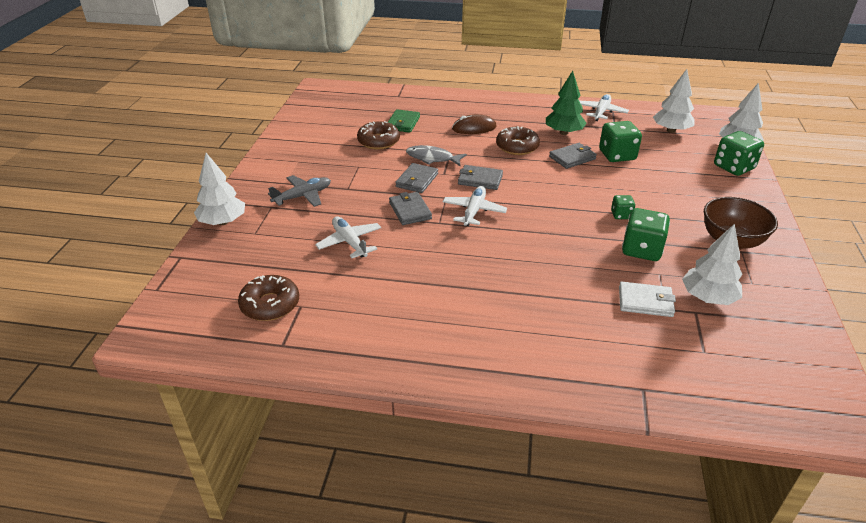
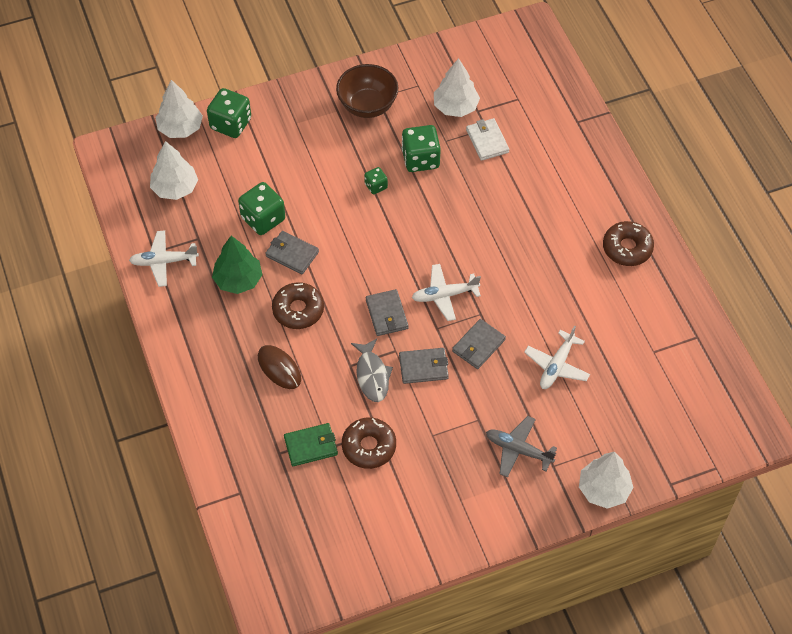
camera: 120 degrees left, 20 degrees up
brown donut [238,275,299,321] -> brown donut moved to [603,221,654,266]

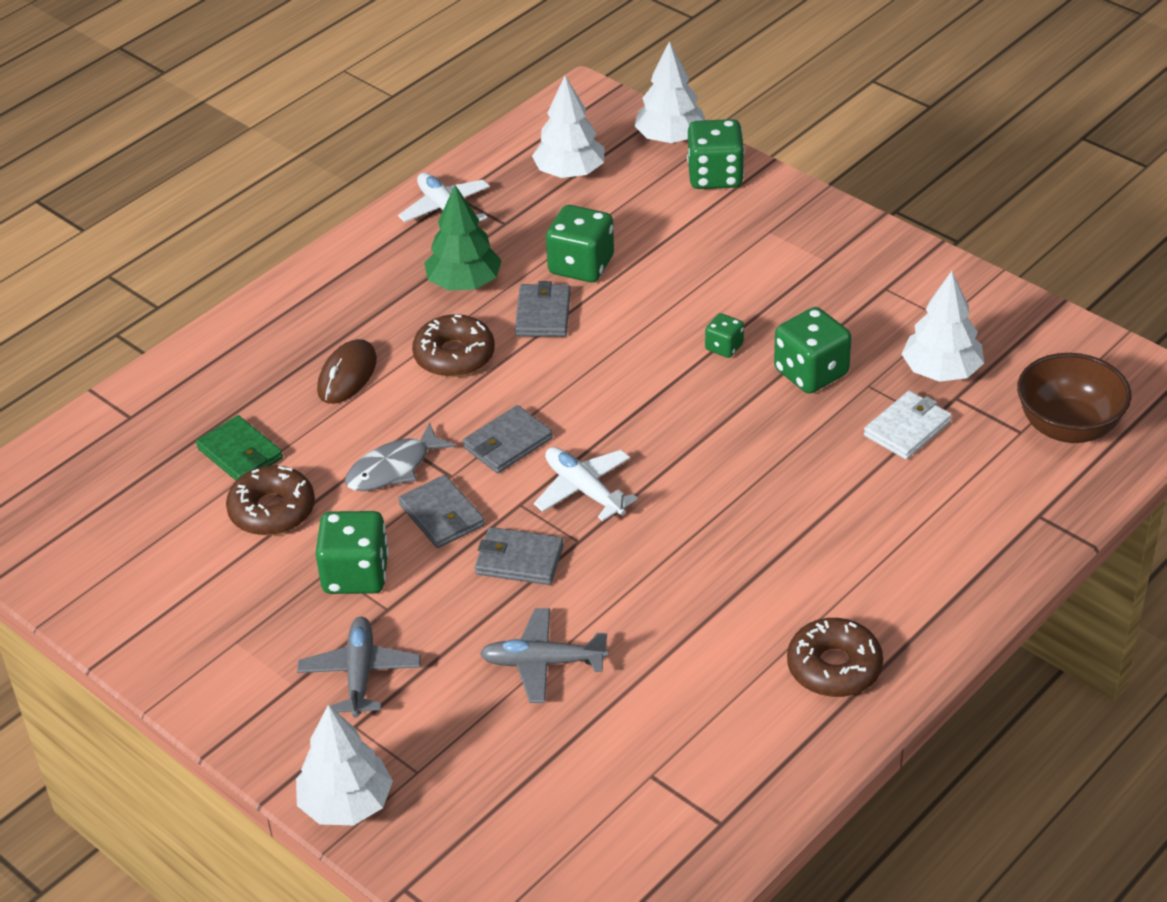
camera: 65 degrees right, 15 degrees down
brown bowl [336,64,398,118] -> brown bowl moved to [1017,353,1132,443]
white plane [524,326,590,389] -> grey plane [480,608,608,703]
none -> green dice [315,511,389,594]

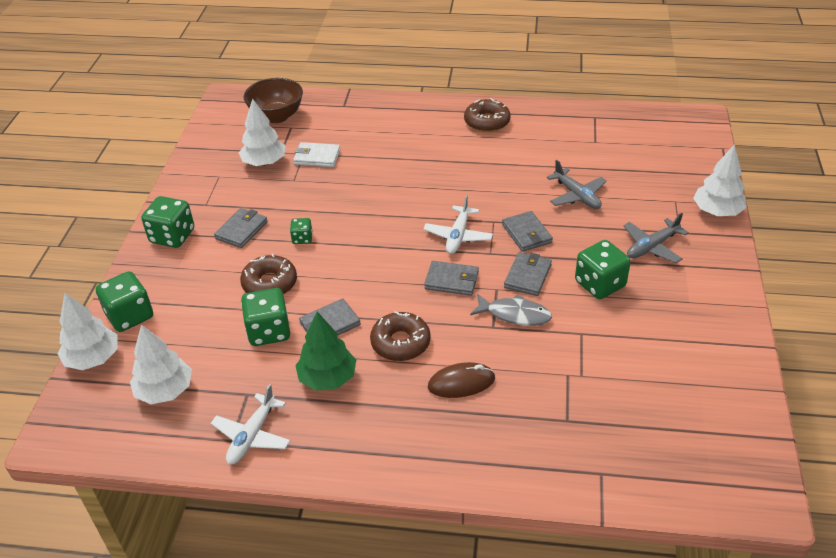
camera: 125 degrees left, 0 degrees up
green wallet [196,415,283,480] -> none
brown donut [226,465,315,536] -> brown donut moved to [240,254,297,295]
green dice [774,307,852,394] -> green dice moved to [141,196,194,248]
none -> grey wallet [214,208,268,248]

